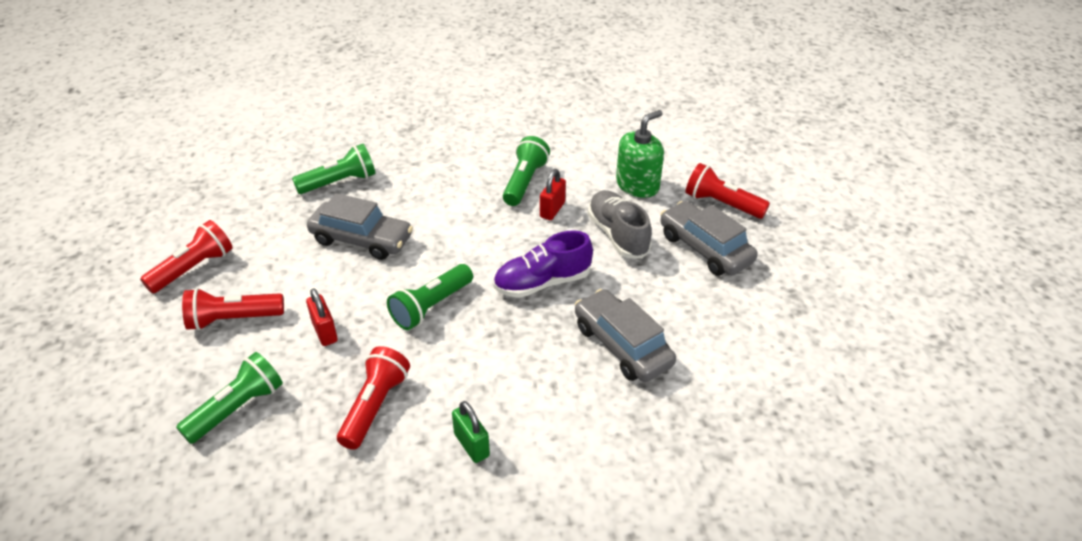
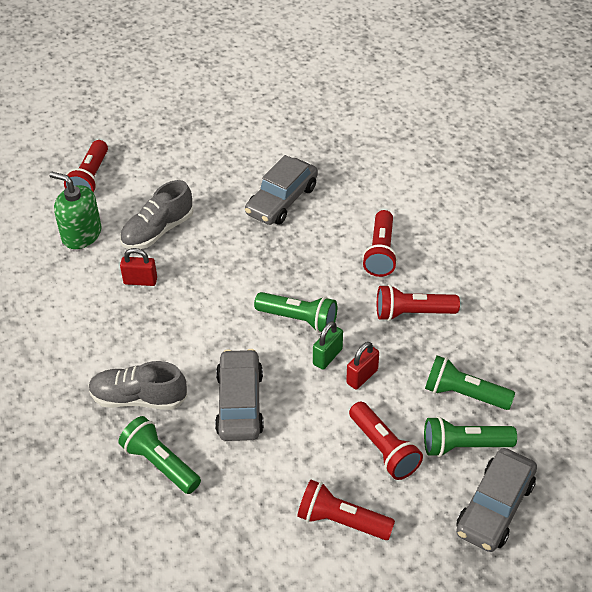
camera: 110 degrees left, 5 degrees up
green padlock [452,401,490,463] -> green padlock moved to [313,321,343,370]
purple shoe [493,230,593,298] -> none
green flashlight [503,136,550,206] -> green flashlight moved to [424,416,517,457]
grey car [660,201,758,276] -> grey car moved to [456,448,537,552]
none -> grey shoe [89,361,187,410]
none -> red flashlight [362,210,398,277]

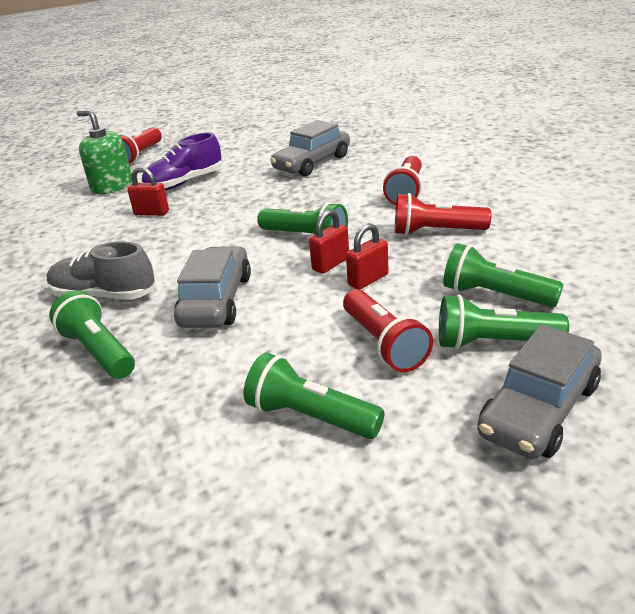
camera: 10 degrees right, 15 degrees down
grey shoe [120,180,194,249] -> purple shoe [142,133,222,190]
red flashlight [297,480,395,540] -> green flashlight [244,352,385,439]
green padlock [313,321,343,370] -> red padlock [309,209,349,274]

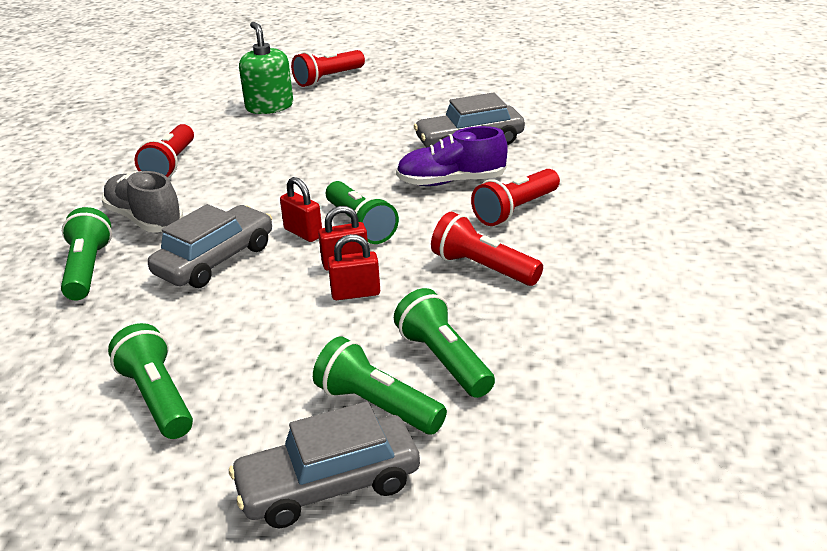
camera: 30 degrees right, 0 degrees up
red padlock [127,167,169,216] -> red padlock moved to [280,177,322,242]
purple shoe [142,133,222,190] -> purple shoe moved to [396,126,508,186]
red flashlight [343,289,433,372] -> red flashlight moved to [135,124,194,177]

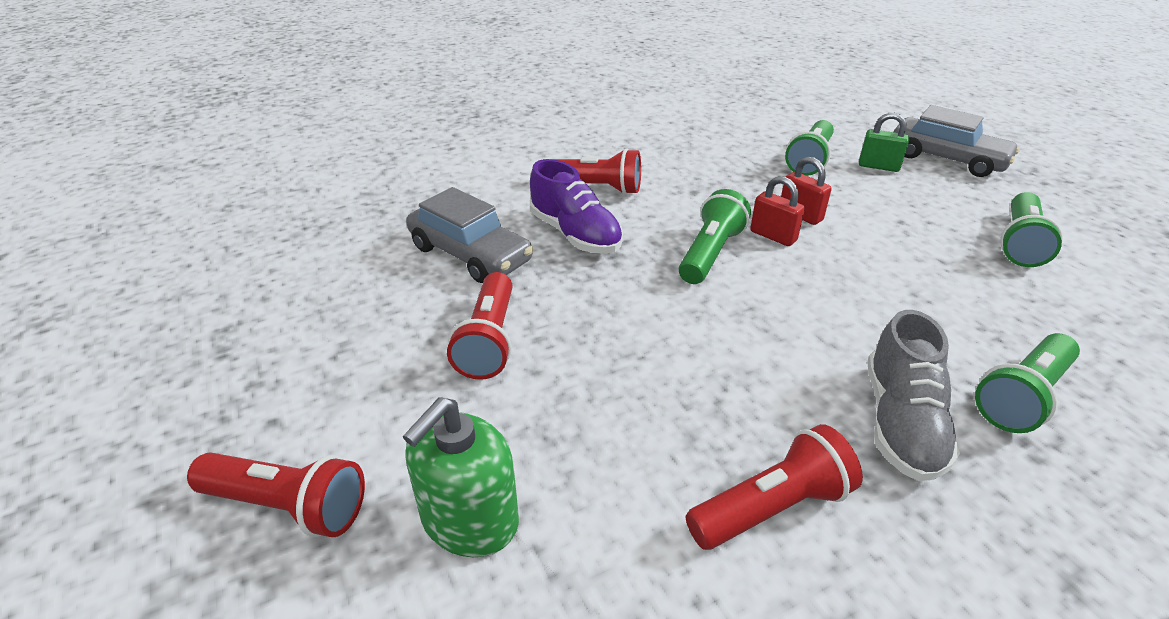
camera: 125 degrees left, 5 degrees up
grey car [148,204,272,288] -> none
red padlock [280,177,322,242] -> none
green flashlight [313,336,447,434] -> green padlock [859,113,909,172]
red flashlight [431,212,543,286] -> red flashlight moved to [447,272,513,380]

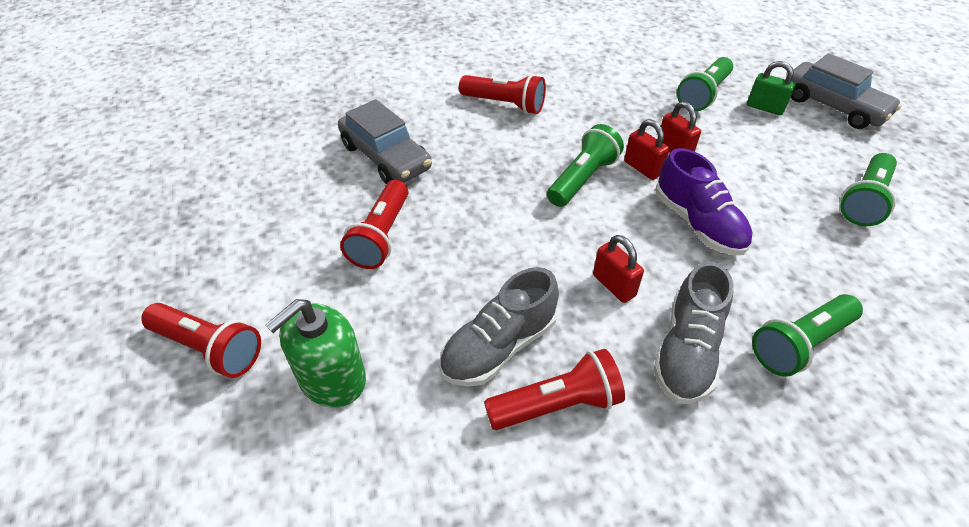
camera: 10 degrees right, 10 degrees up
purple shoe [530,159,623,254] -> purple shoe moved to [656,148,753,255]
none -> grey shoe [439,267,559,387]
none -> red padlock [593,235,644,303]

